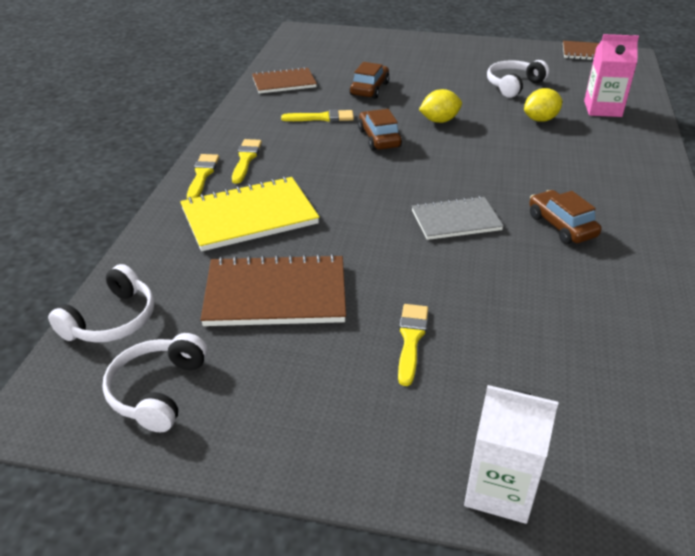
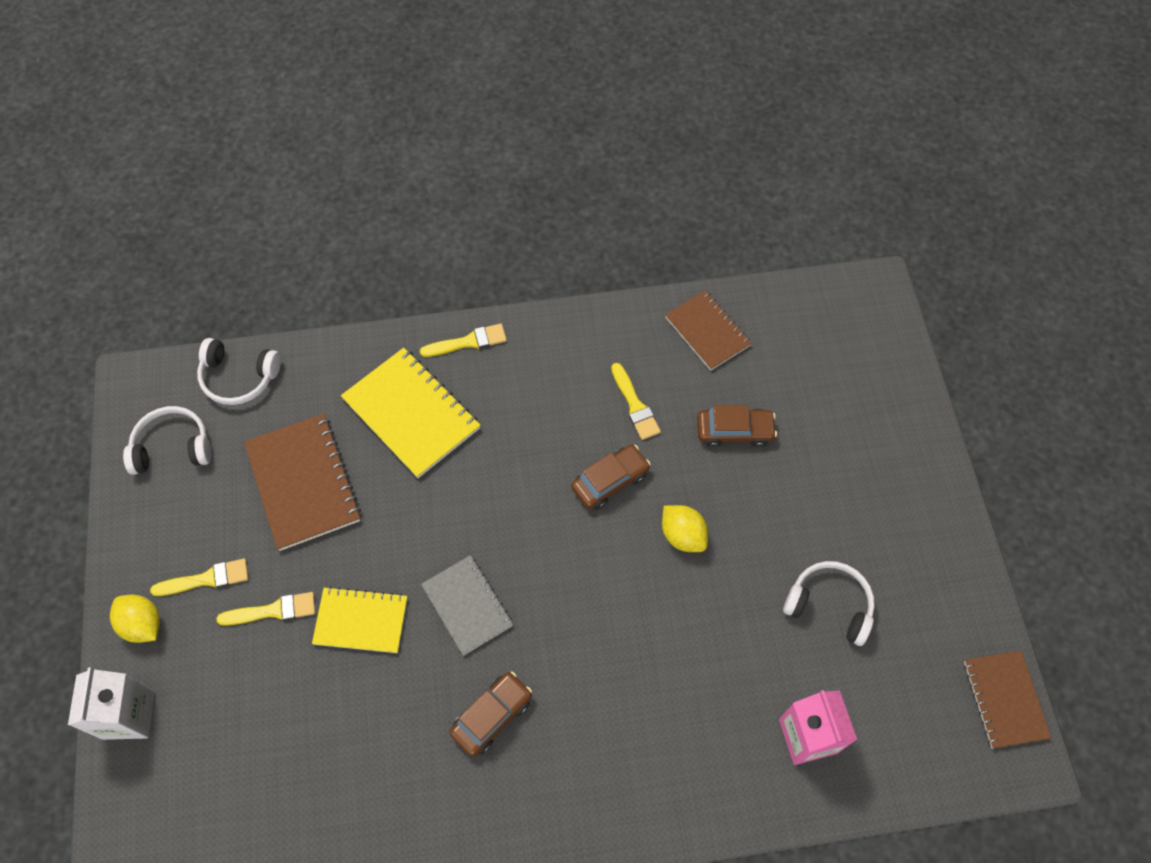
camera: 70 degrees right, 25 degrees up
yellow brush [232,139,262,184] -> yellow brush moved to [150,558,248,596]
yellow lemon [524,88,562,122] -> yellow lemon moved to [110,594,160,643]
none -> yellow notebook [312,587,407,653]

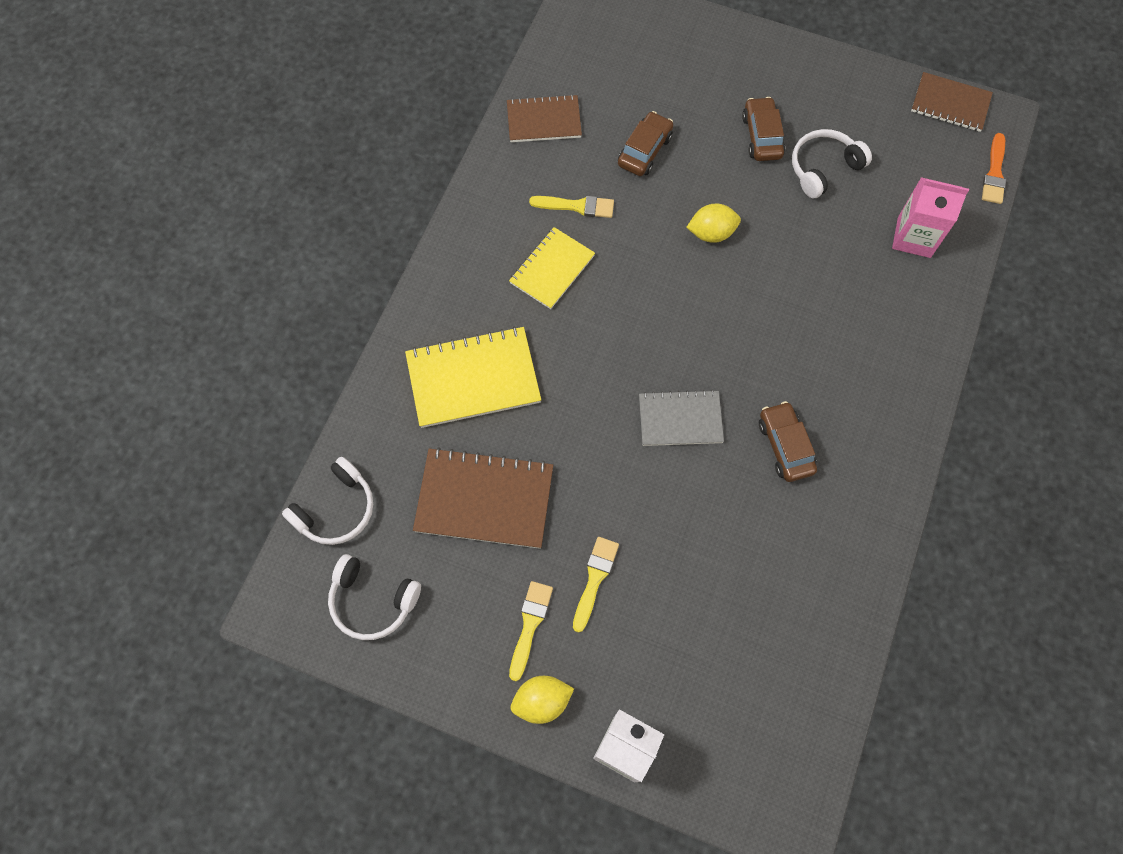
camera: 60 degrees left, 5 degrees up
white headphones [123,406,212,475] -> white headphones turned 90 degrees counterclockwise [328,554,421,640]
yellow notebook [312,587,407,653] -> yellow notebook moved to [509,227,595,309]
yellow brush [420,323,507,357] -> none
brown car [571,445,651,510] -> brown car moved to [742,97,785,161]
none -> orange brush [982,133,1006,204]

